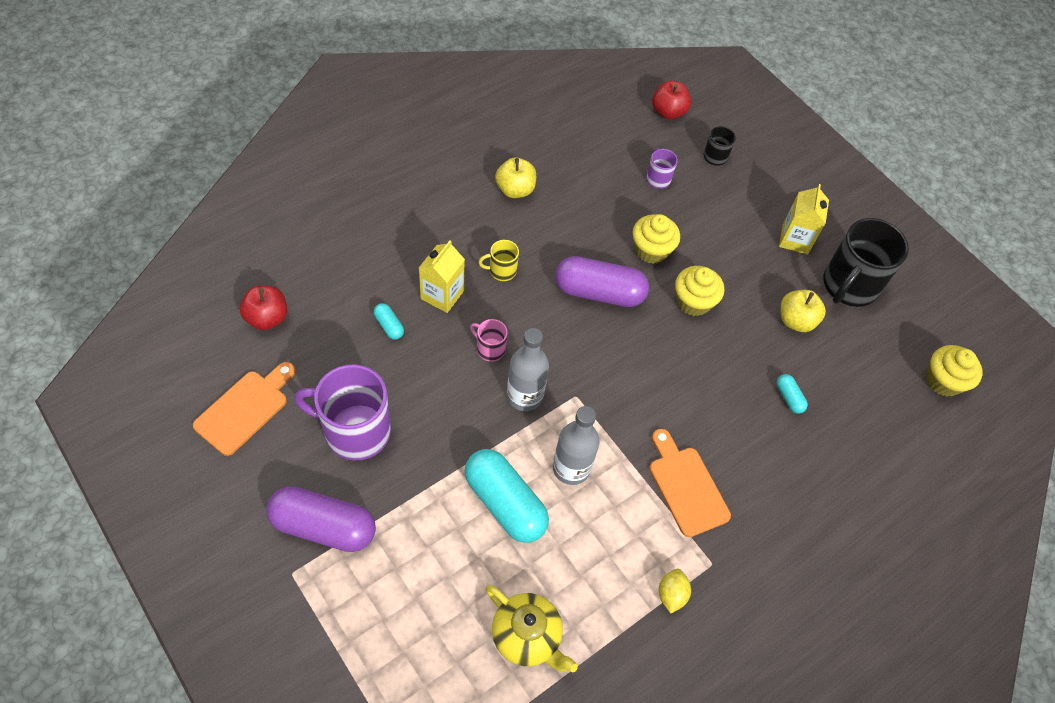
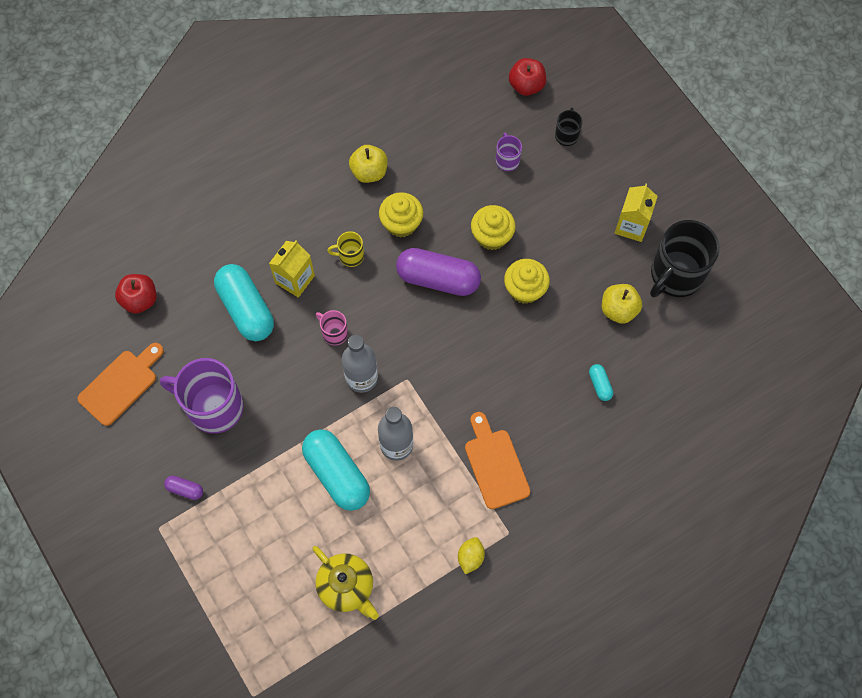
camera: 10 degrees right, 10 degrees up
purple capsule [266,486,376,552] -> purple capsule [164,476,203,500], size x0.44
turquoise capsule [374,303,404,339] -> turquoise capsule [214,264,274,341], size x2.26
yellow cupcake [926,345,983,397] -> yellow cupcake moved to [379,192,423,238]

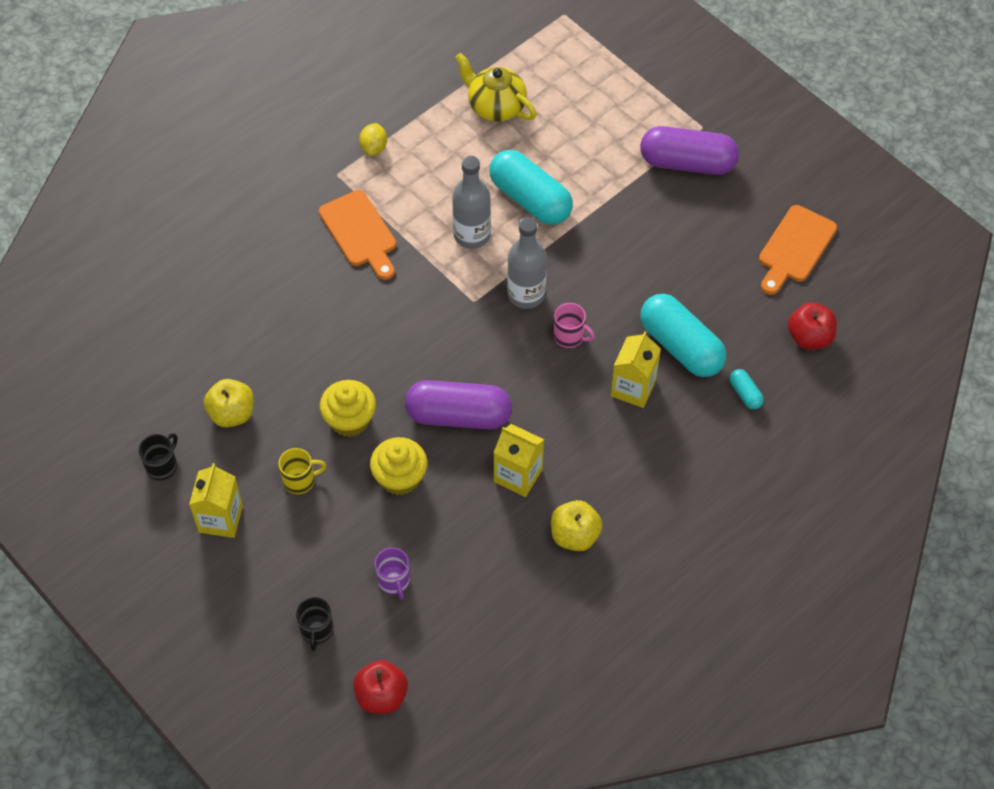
camera: 170 degrees right, 10 degrees down
purple mug [160,358,244,434] -> none
purple capsule [164,476,203,500] -> purple capsule [640,126,739,175], size x2.26
yellow mug [327,231,364,267] -> yellow mug moved to [278,448,326,494]
yellow cupcake [379,192,423,238] -> yellow carton [493,424,544,497]
turquoise capsule [589,364,613,401] -> turquoise capsule moved to [730,369,764,410]
black mug [650,220,720,297] -> black mug [139,433,178,480], size x0.47

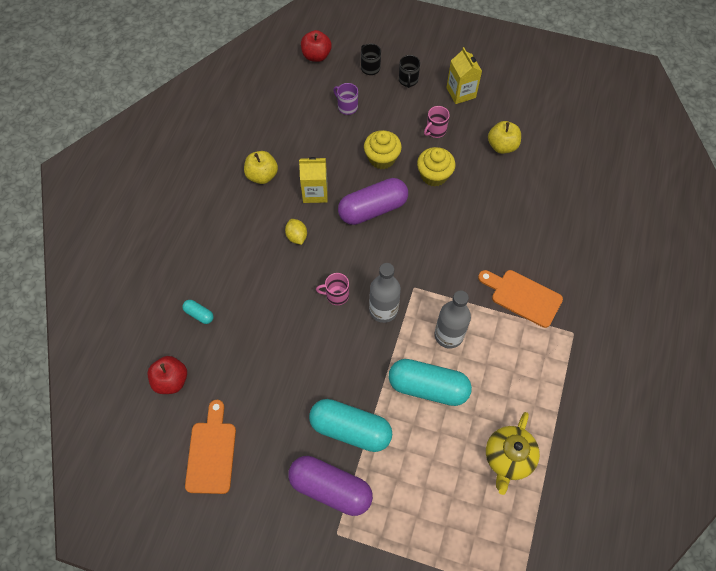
camera: 150 degrees right, 5 degrees up
black mug [139,433,178,480] -> black mug moved to [399,55,420,88]
yellow mug [278,448,326,494] -> pink mug [424,106,450,138]
yellow lemon [359,123,387,156] -> yellow lemon moved to [285,219,307,245]
yellow teapot [455,53,537,122] -> yellow teapot turned 105 degrees clockwise [486,412,540,495]
yellow carton [611,331,661,408] -> none
purple capsule [640,126,739,175] -> purple capsule turned 45 degrees clockwise [288,456,373,516]
turquoise capsule [640,294,726,377] -> turquoise capsule moved to [309,399,392,452]

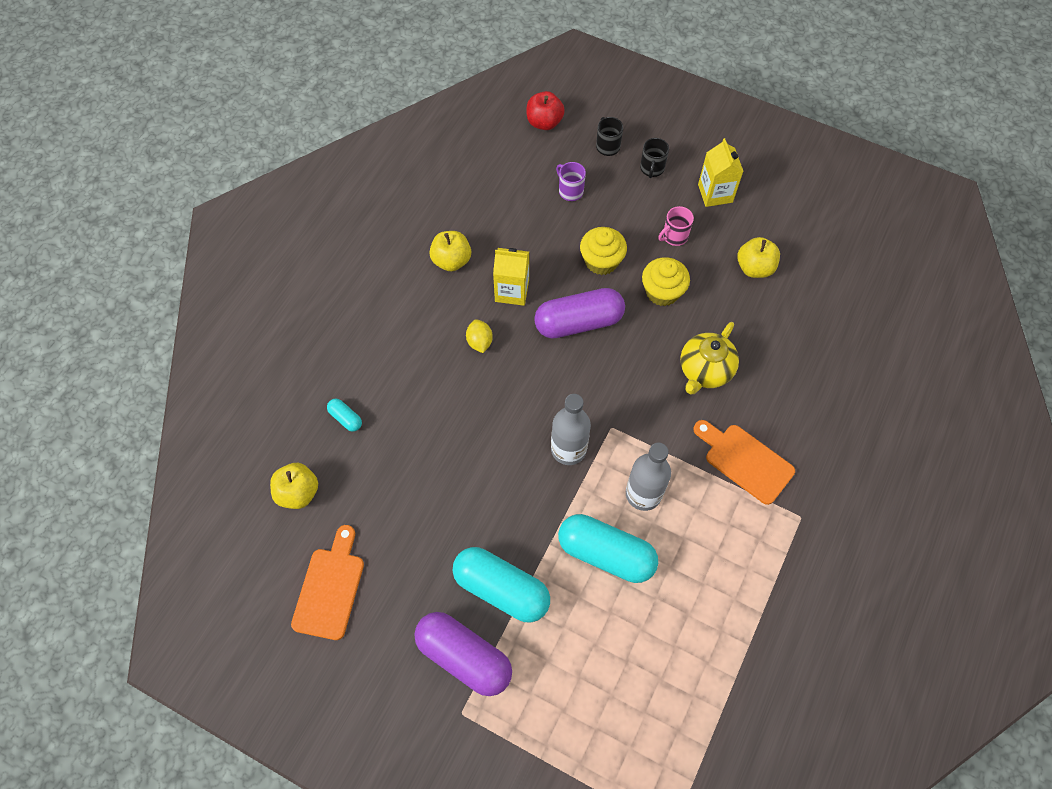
camera: 10 degrees right, 0 degrees up
red apple [147,356,187,394] -> yellow apple [270,463,318,509]
pink mug [316,273,349,305] -> none
yellow teapot [486,412,540,495] -> yellow teapot moved to [680,322,739,395]

